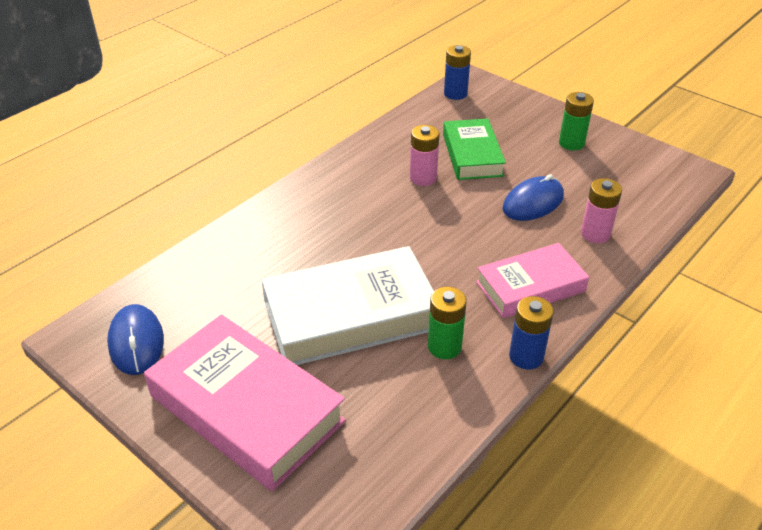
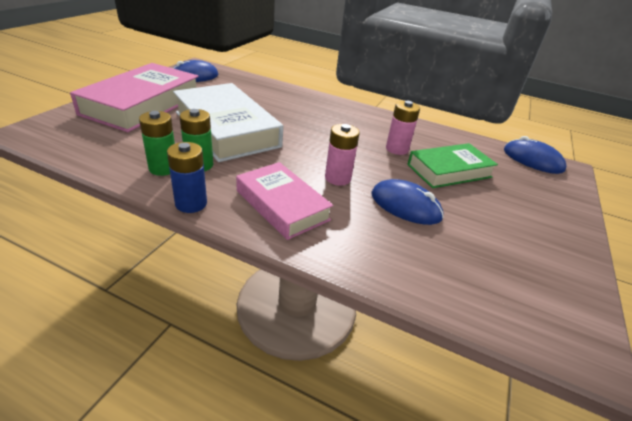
camera: 70 degrees right, 5 degrees down
blue battery [444,45,471,100] -> blue mouse [504,136,566,174]
green battery [559,92,594,150] -> green battery moved to [139,111,175,176]
pink battery [581,178,622,243] -> pink battery moved to [325,124,360,186]

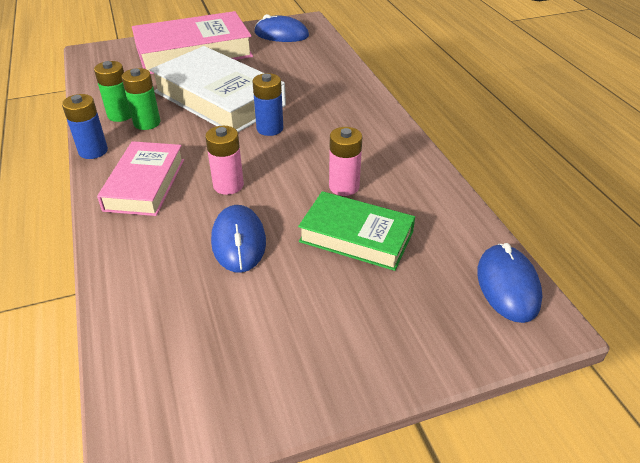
camera: 50 degrees right, 5 degrees up
white book [173,83,283,162] -> white book turned 60 degrees counterclockwise [150,46,286,132]
none -> blue battery [253,73,283,136]

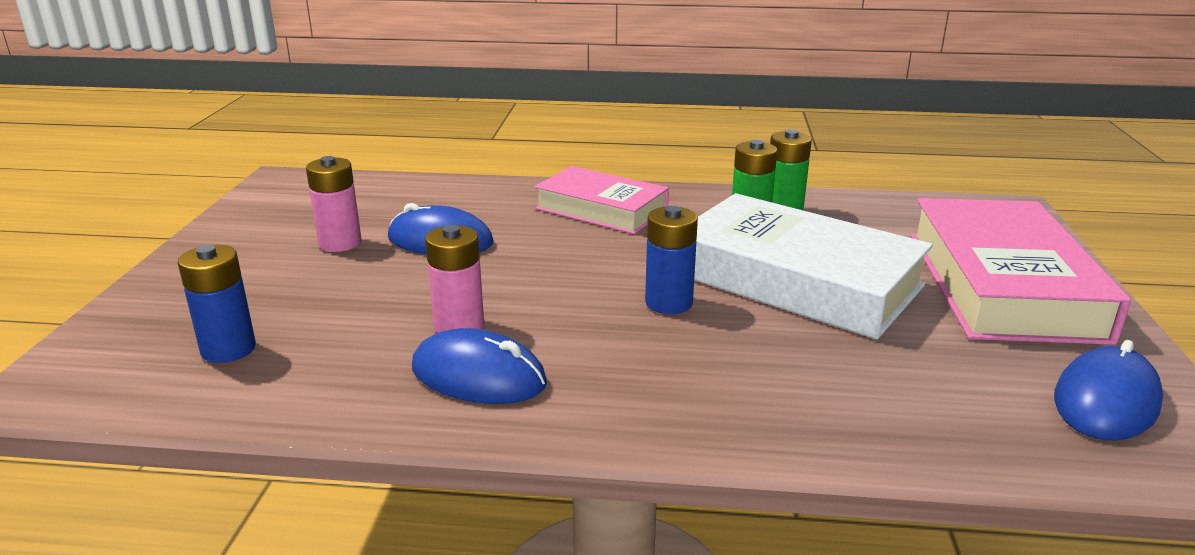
camera: 115 degrees right, 15 degrees down
blue battery [62,94,108,159] -> blue battery moved to [178,245,256,363]
white book [150,46,286,132] -> white book turned 60 degrees clockwise [694,193,933,340]
pink battery [205,126,244,195] -> pink battery moved to [306,156,362,252]
green book [298,191,415,271] -> none
blue mouse [477,243,542,323] -> blue mouse moved to [412,328,547,404]

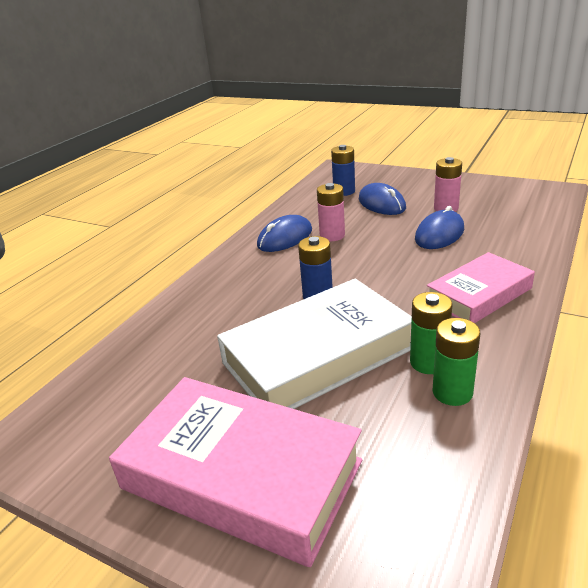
camera: 115 degrees right, 5 degrees up
blue mouse [1054,340,1163,441] -> blue mouse moved to [359,183,406,215]

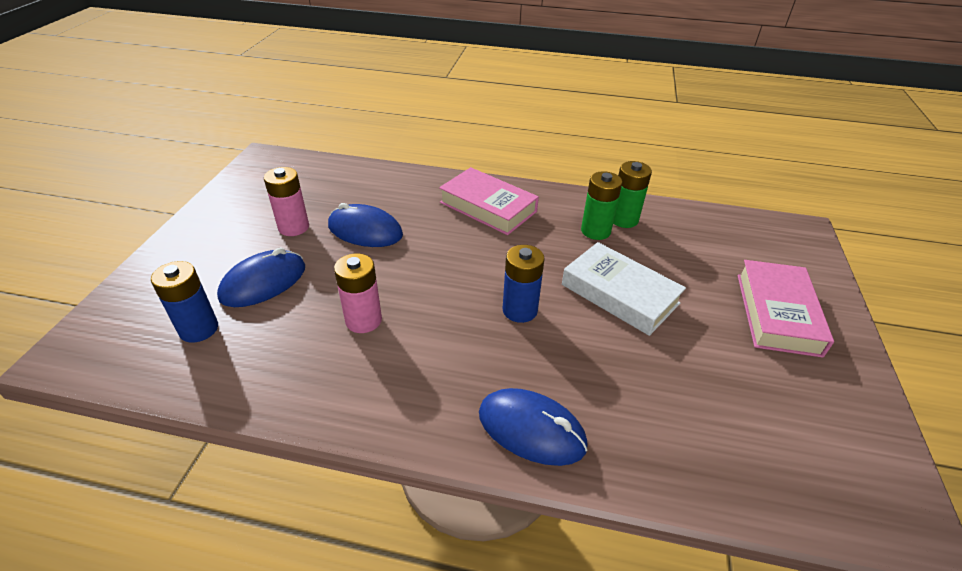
camera: 110 degrees left, 10 degrees up
pink book [109,377,362,567] -> pink book [737,260,834,358], size x0.63
white book [217,279,412,409] -> white book [562,242,686,336], size x0.63
blue mouse [257,215,312,252] -> blue mouse moved to [479,388,588,466]

